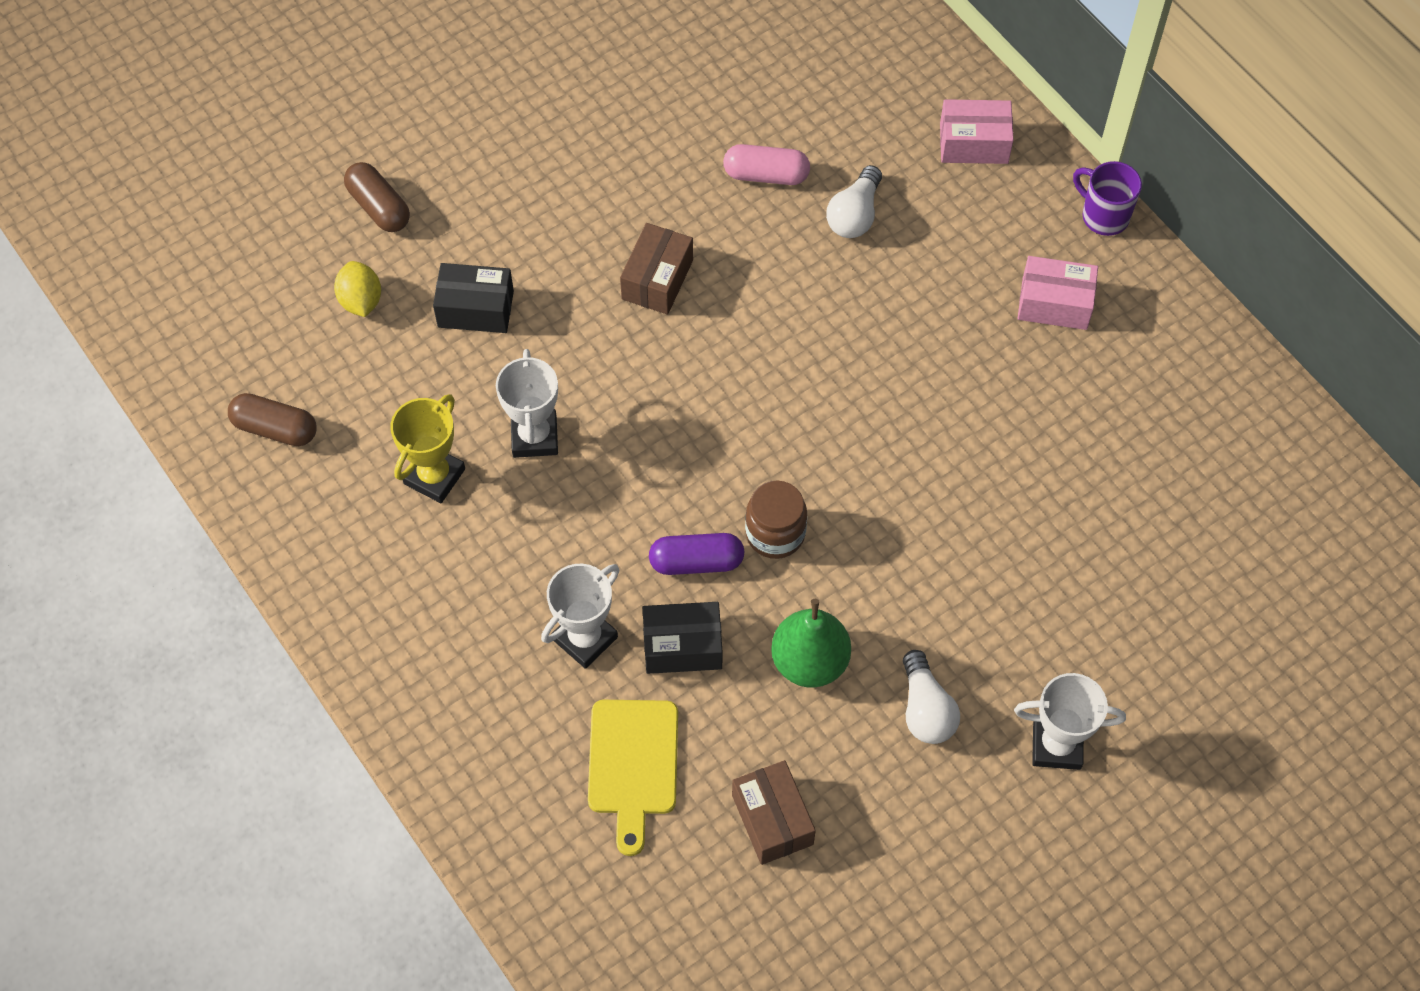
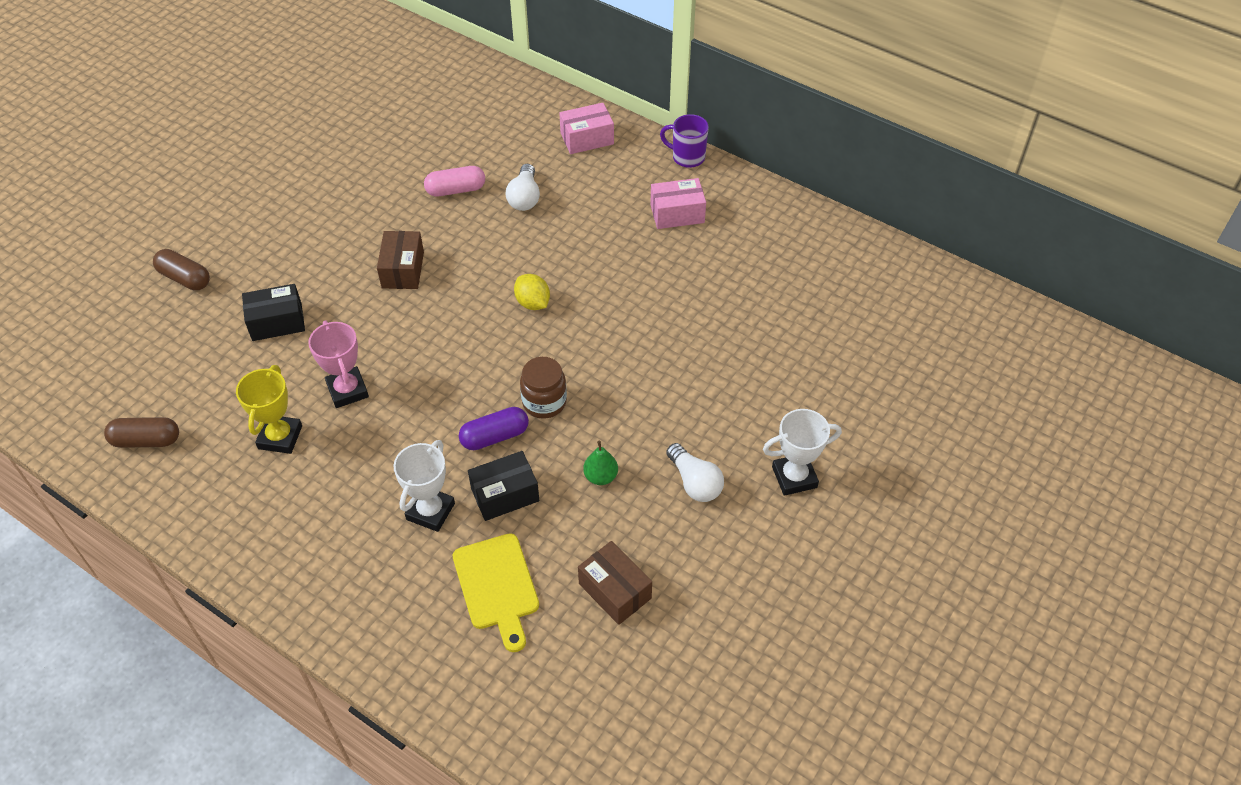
camera: 20 degrees left, 10 degrees down
yellow lemon [334,261,381,317] -> yellow lemon moved to [514,274,550,310]
white trophy [496,349,558,458] -> pink trophy [308,320,369,408]
green pear [771,599,851,688] -> green pear [583,441,618,485], size x0.58

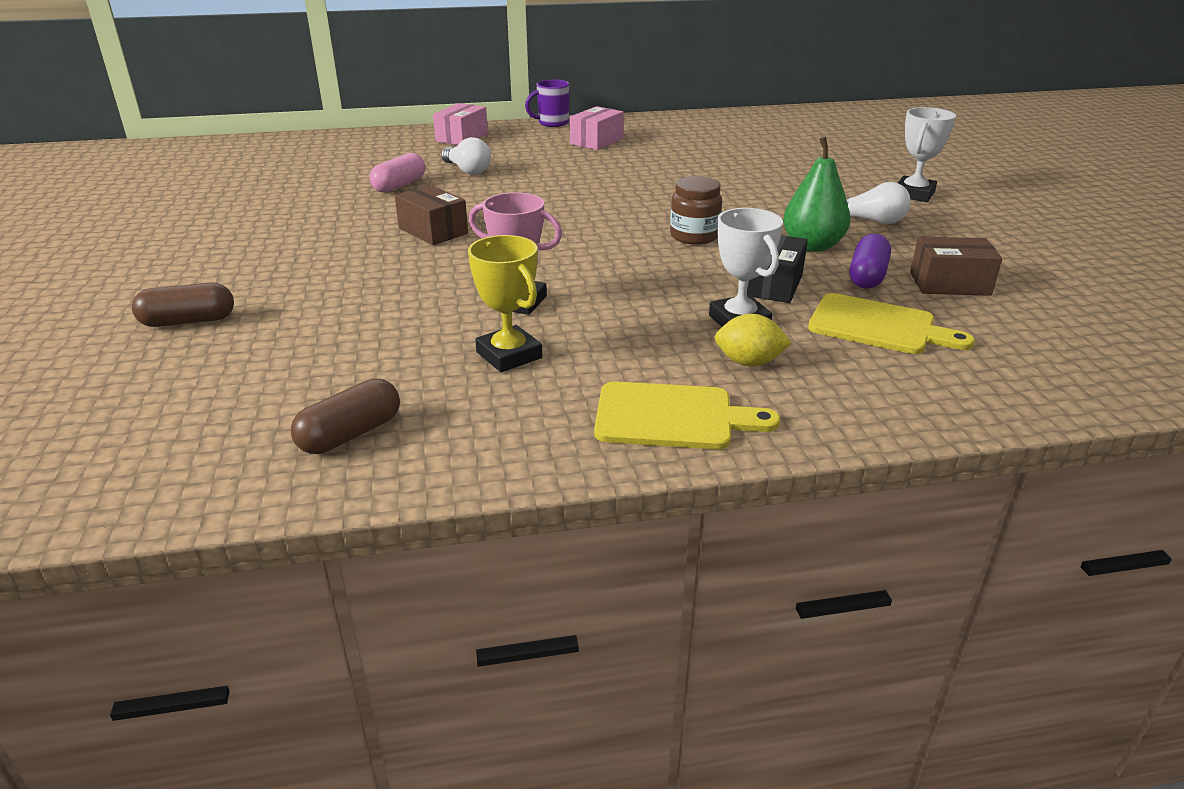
camera: 45 degrees left, 20 degrees down
black box [242,284,305,341] -> none
purple capsule [459,407,529,450] -> purple capsule moved to [849,234,891,289]
yellow lemon [514,274,550,310] -> yellow lemon moved to [715,314,791,366]
green pear [583,441,618,485] -> green pear [783,136,850,252], size x1.72
none -> yellow cutting board [594,381,780,449]

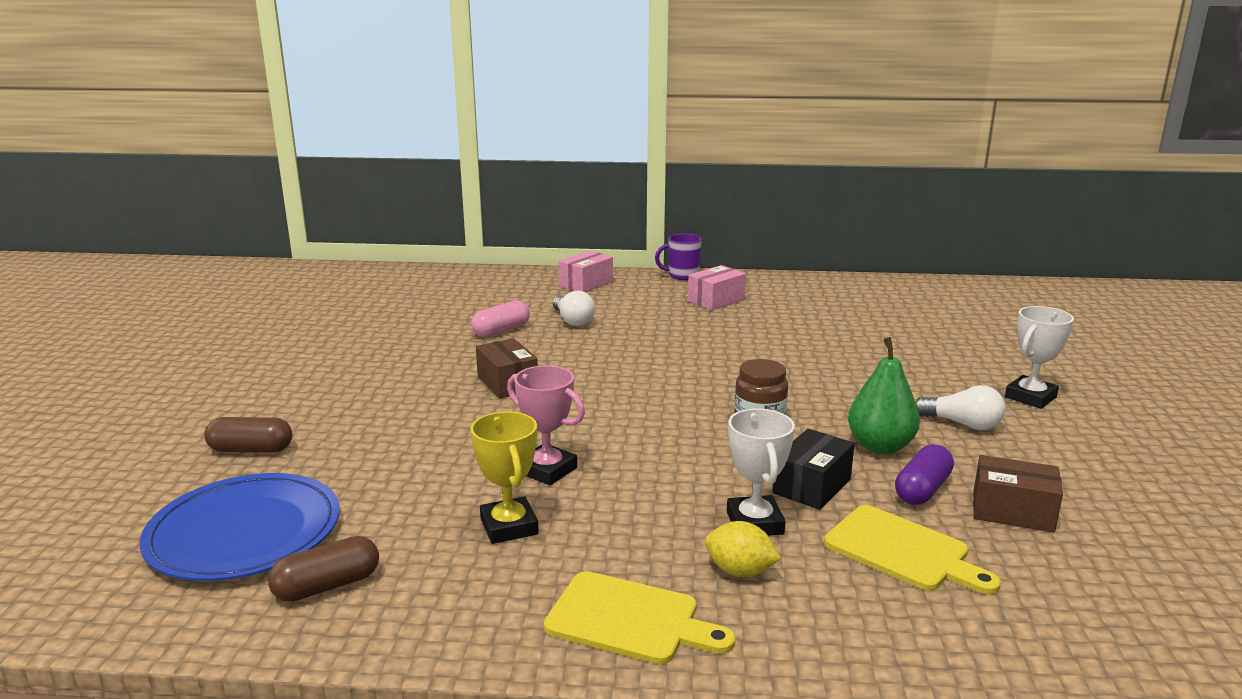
camera: 15 degrees right, 10 degrees down
none -> blue plate [140,473,340,581]

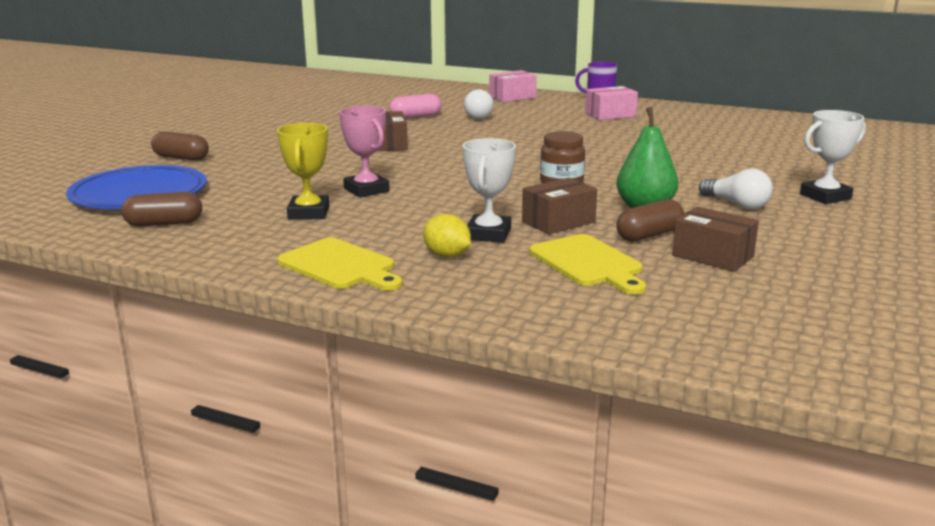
camera: 20 degrees right, 0 degrees up
black box [773,429,854,510] -> brown box [522,178,597,234]
purple capsule [895,444,954,505] -> brown capsule [616,199,684,241]

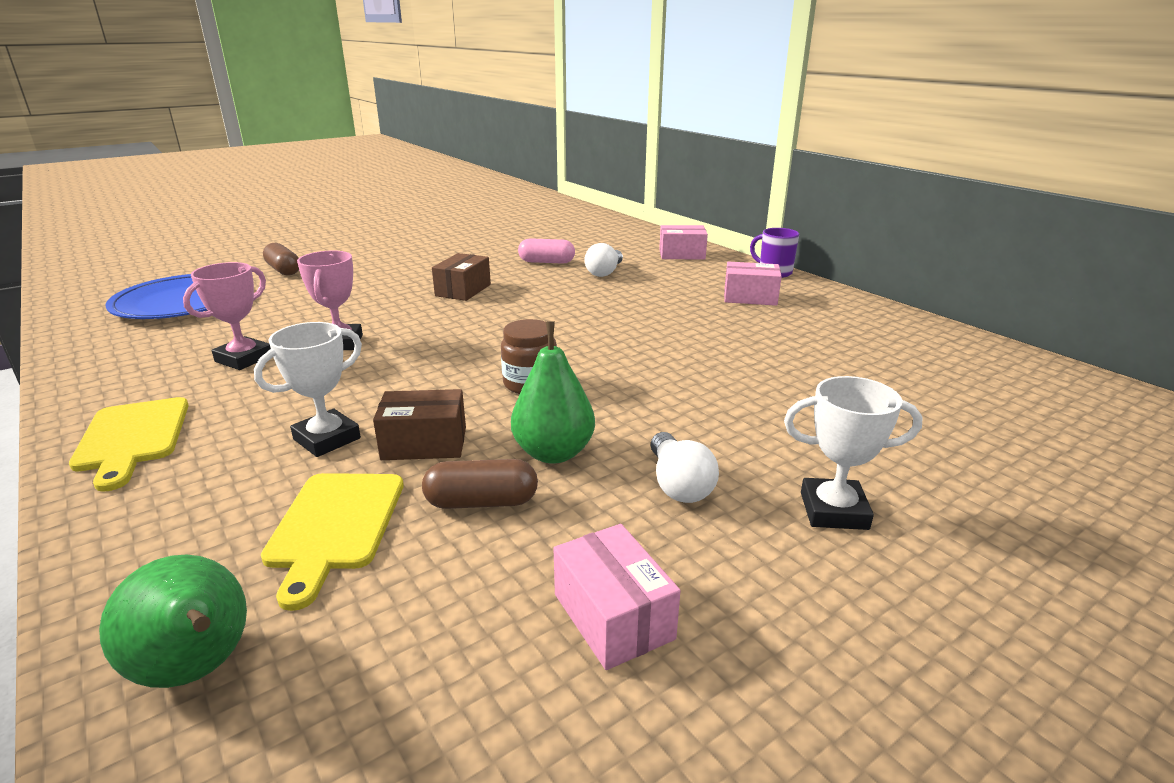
camera: 30 degrees right, 5 degrees up
brown capsule [121,192,202,227] -> none
yellow trophy [277,123,329,220] -> pink trophy [183,262,271,370]
yellow lemon [423,214,471,258] -> none
brown box [672,206,759,272] -> none
none -> green pear [99,555,247,688]
none -> pink box [553,524,680,670]

